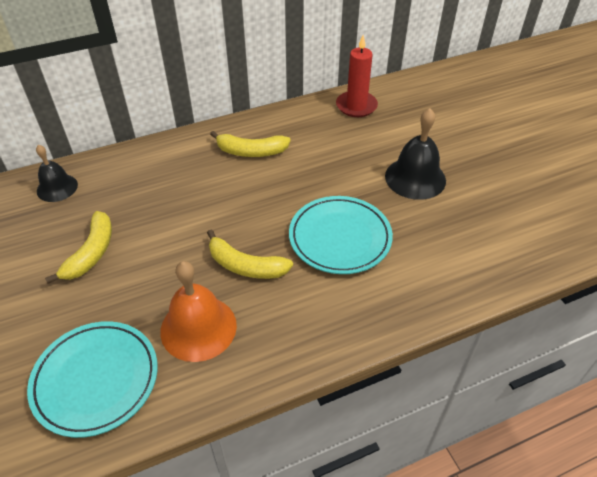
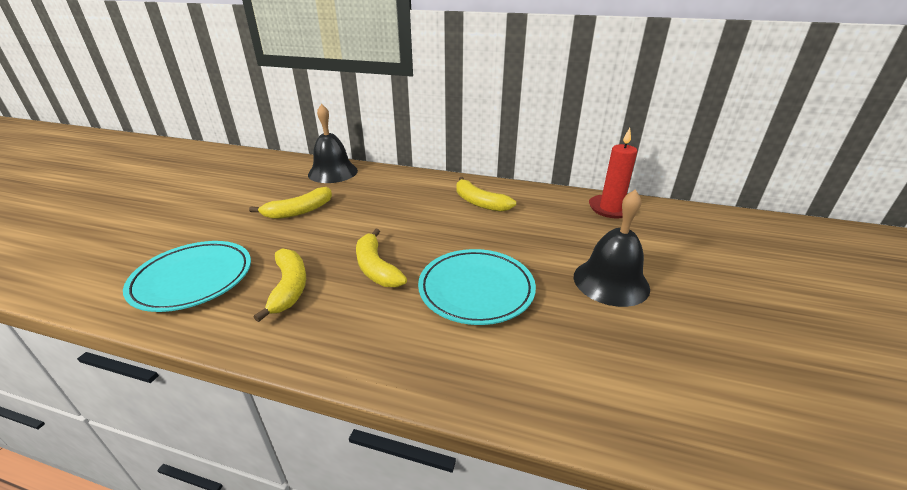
camera: 40 degrees right, 15 degrees down
black bell [36,145,78,202] -> black bell [308,104,358,183], size x1.55
orange bell [160,261,237,362] -> yellow banana [254,248,306,322]

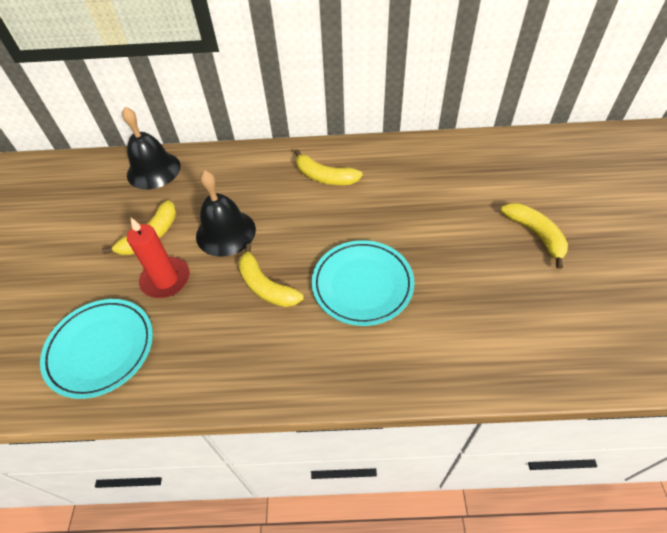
camera: 15 degrees left, 20 degrees up
yellow banana [254,248,306,322] -> yellow banana moved to [501,203,568,269]
black bell [574,190,650,307] -> black bell moved to [196,170,256,257]
red candle [589,128,637,218] -> red candle moved to [127,218,190,298]

